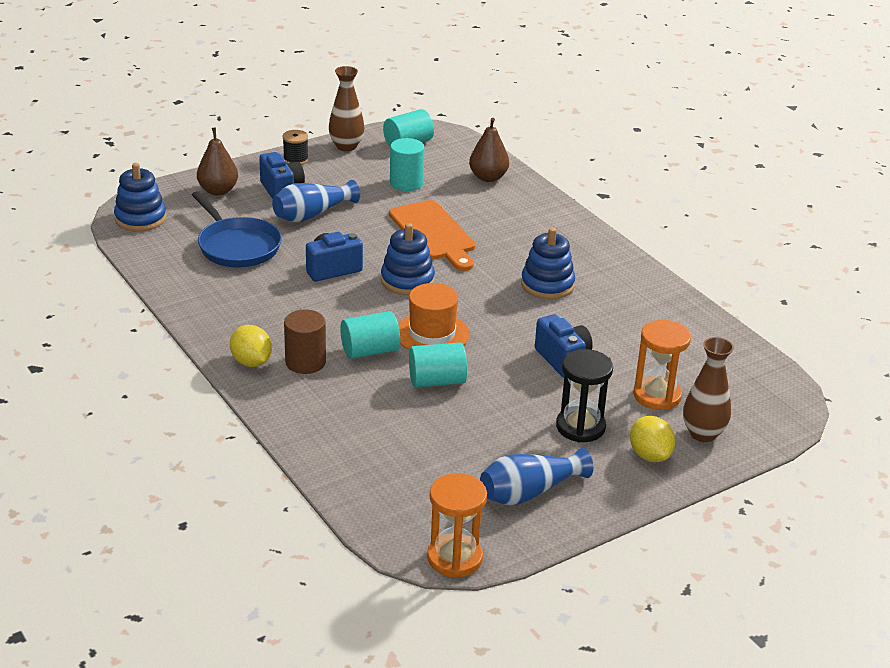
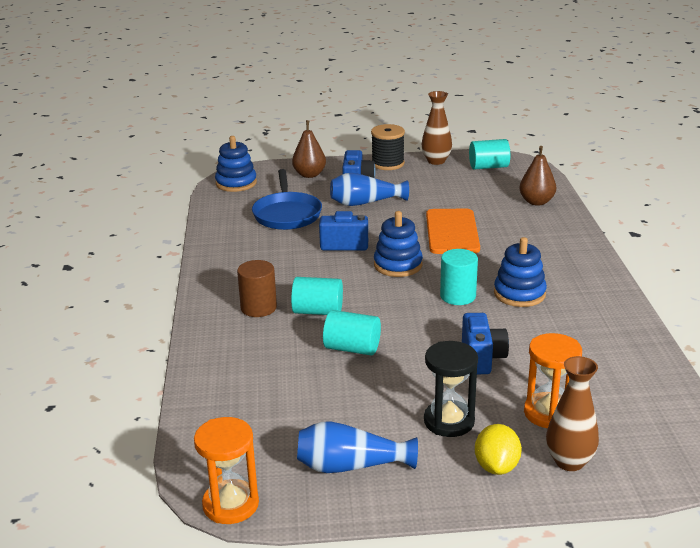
camera: 30 degrees right, 5 degrees down
yellow lemon [230,325,272,367] -> none
black spool [283,130,309,165] -> black spool [371,124,405,170], size x1.56
turquoise cylinder [390,138,424,191] -> turquoise cylinder moved to [440,249,478,305]
orange hat [398,283,469,350] -> none

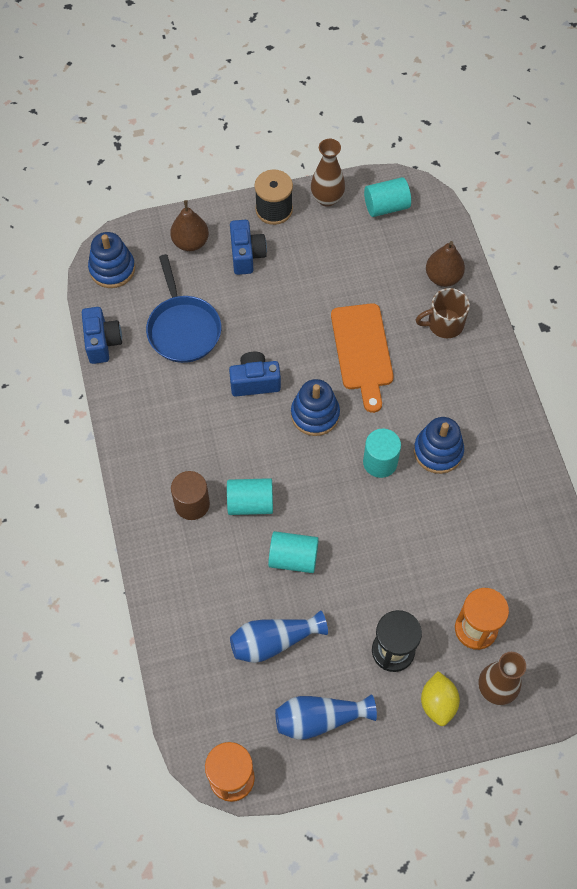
camera: 10 degrees left, 35 degrees up
blue vase [330,173,409,206] -> blue vase moved to [230,610,328,663]
blue camera [462,313,509,374] -> blue camera moved to [82,307,122,364]
none -> brown mug [416,288,470,338]

